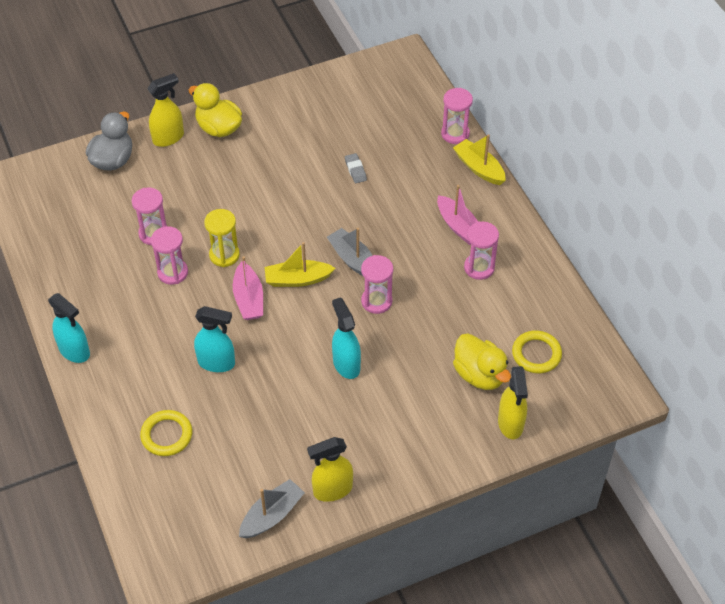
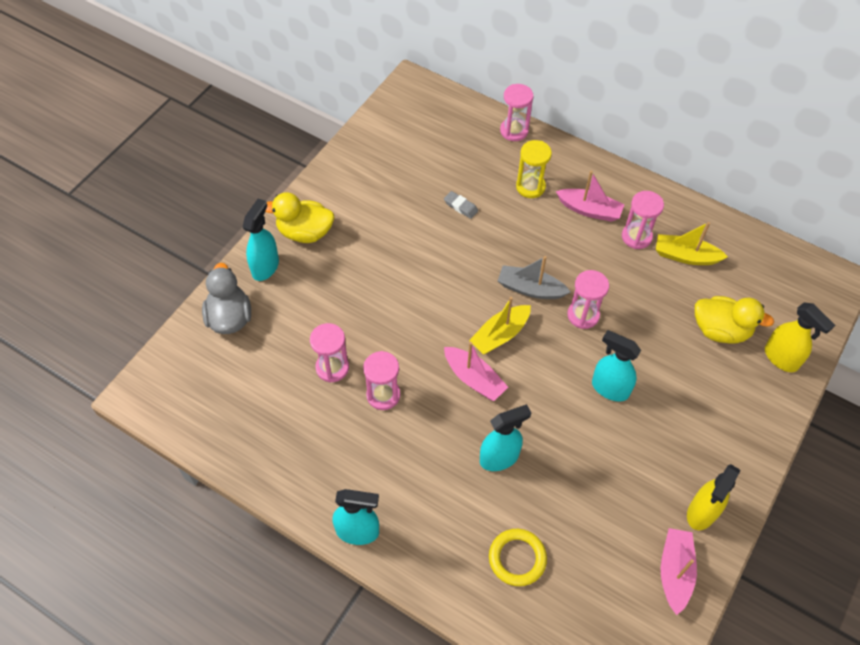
camera: 35 degrees left, 5 degrees up
yellow spray bottle [147,73,184,147] -> turquoise spray bottle [242,199,279,281]
yellow hourglass [204,209,240,267] -> yellow hourglass moved to [516,140,552,198]
grey boat [239,479,305,538] -> pink boat [660,528,697,615]
yellow boat [453,134,506,185] -> yellow boat moved to [656,222,728,265]
yellow ring [512,330,562,373] -> none

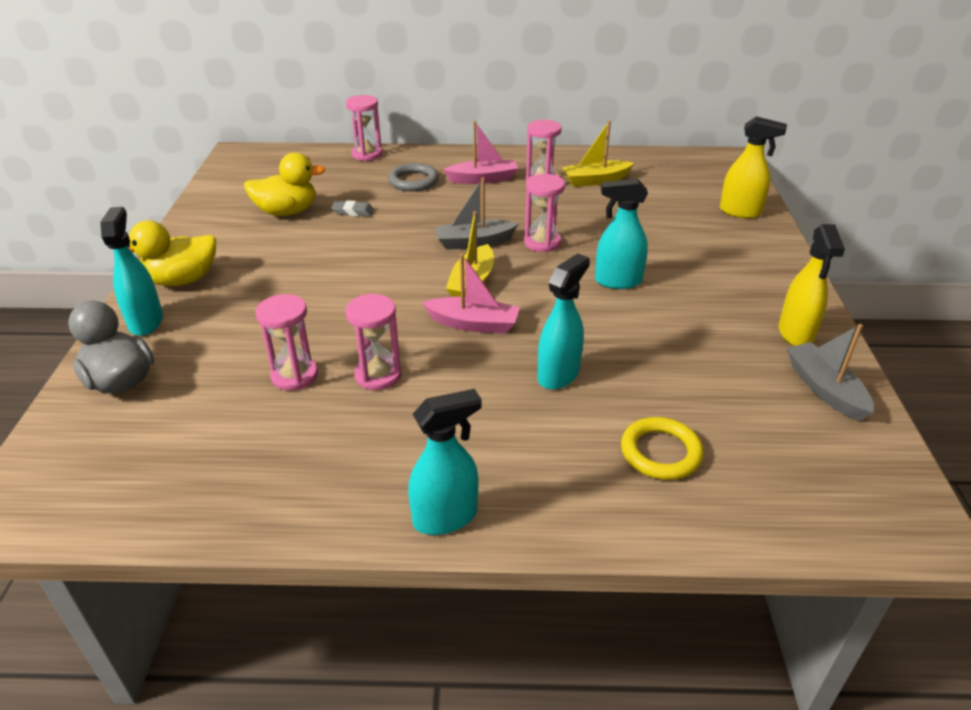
camera: 30 degrees left, 20 degrees down
yellow hourglass [516,140,552,198] -> grey ring [388,163,439,191]
pink boat [660,528,697,615] -> grey boat [787,324,874,421]
yellow duck [695,296,774,343] -> yellow duck moved to [244,152,326,216]

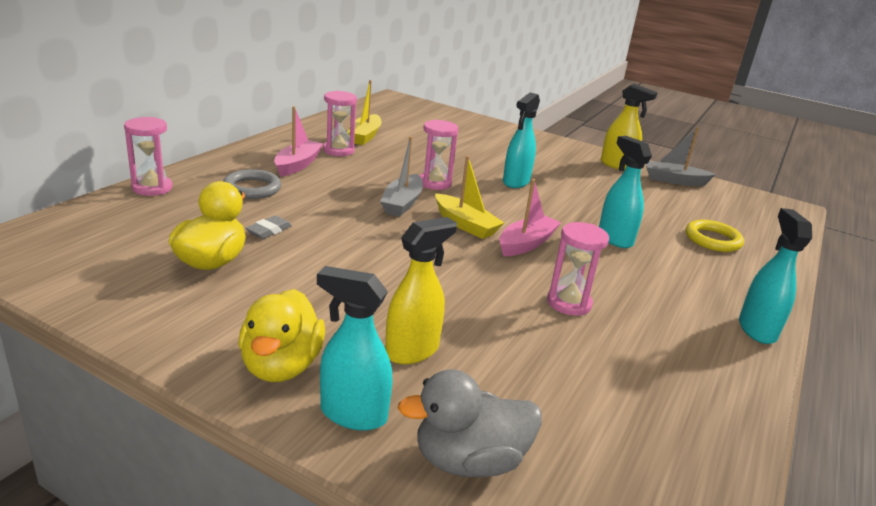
camera: 65 degrees left, 10 degrees down
pink hourglass [256,294,318,391] -> none
yellow spray bottle [720,116,787,218] -> yellow spray bottle moved to [385,217,457,364]

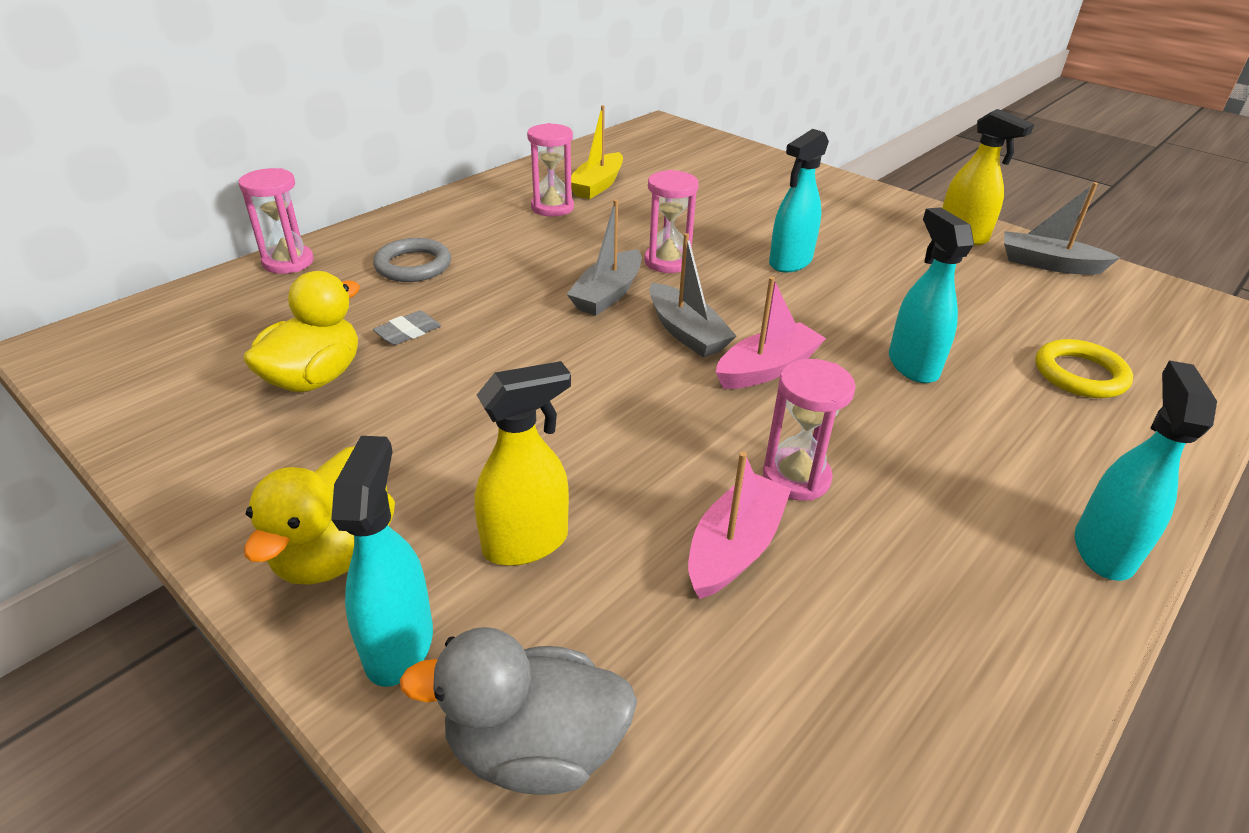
camera: 15 degrees right, 10 degrees up
pink boat [274,106,324,177] -> pink boat moved to [688,452,791,599]
turquoise spray bottle [317,266,392,431] -> turquoise spray bottle turned 60 degrees clockwise [331,436,433,687]
yellow boat [435,155,504,239] -> grey boat [649,233,736,358]

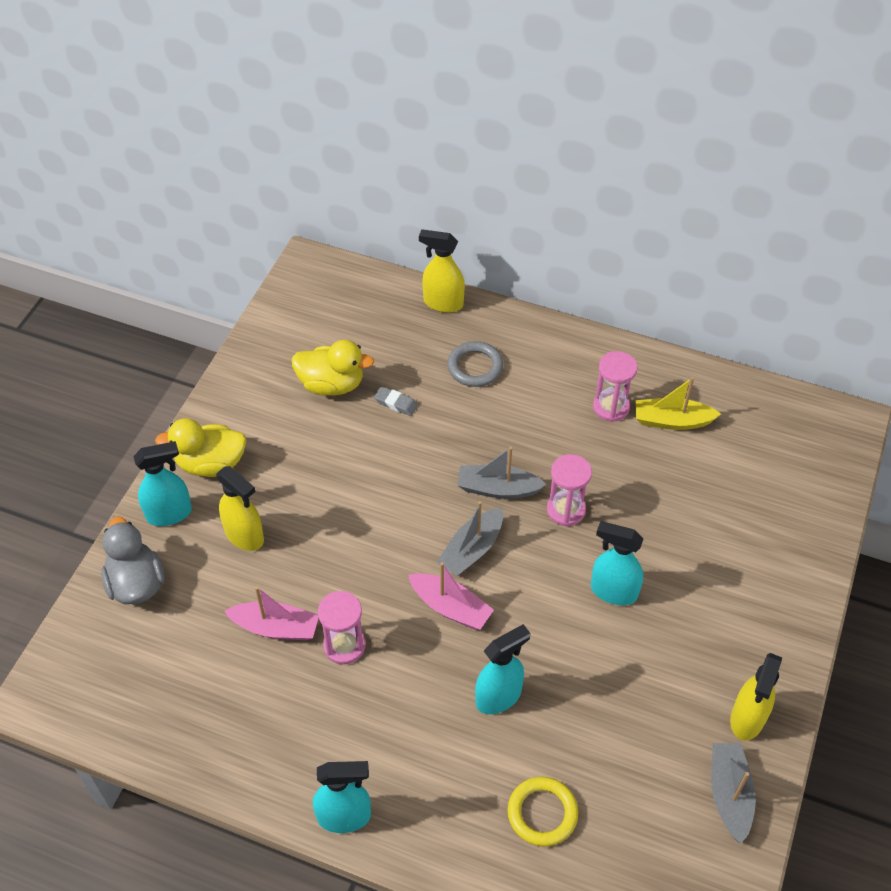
camera: 70 degrees right, 15 degrees up
pink hourglass [239,168,314,274] -> yellow spray bottle [419,229,465,313]

